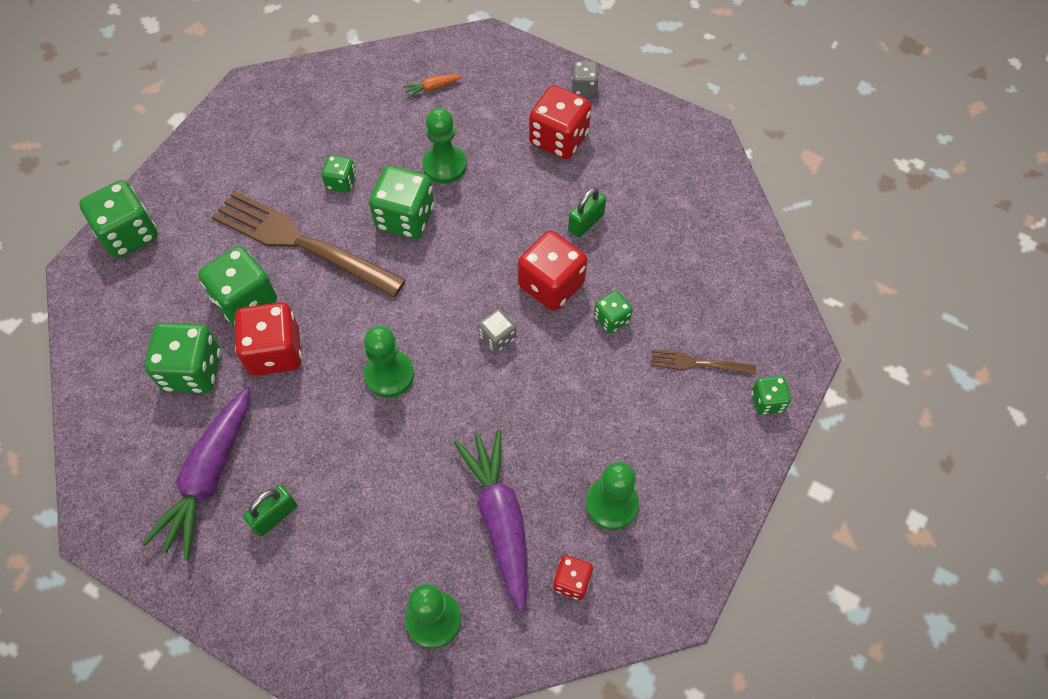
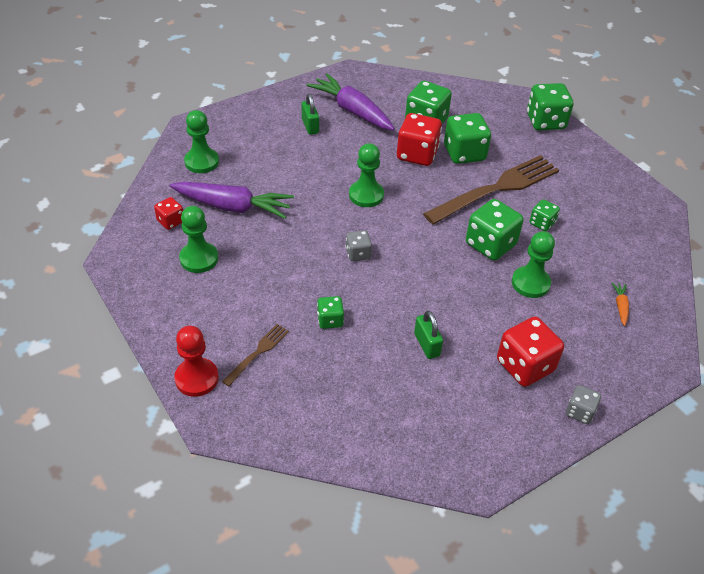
camera: 115 degrees right, 15 degrees down
red dice [518,231,587,311] -> none
green dice [751,376,791,415] -> red pawn [174,326,219,397]

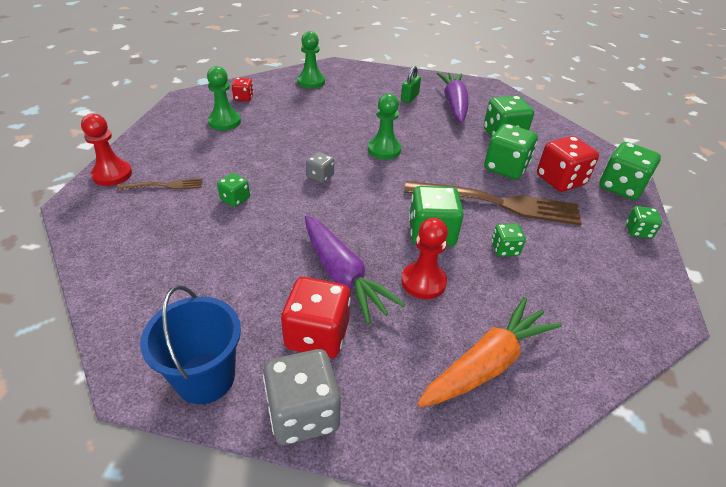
camera: 45 degrees right, 5 degrees down
purple carrot [170,182,294,219] -> purple carrot moved to [305,215,405,325]
red dice [397,113,442,166] -> red dice moved to [537,136,599,192]
green padlock [414,311,443,359] -> none
green pawn [512,231,555,298] -> red pawn [401,218,448,299]
grey dice [566,385,601,424] -> grey dice [263,349,341,445], size x1.85
orange carrot [612,282,629,326] -> orange carrot [417,297,562,407], size x2.44
none -> blue bucket [140,285,241,404]
none -> green dice [626,206,662,239]

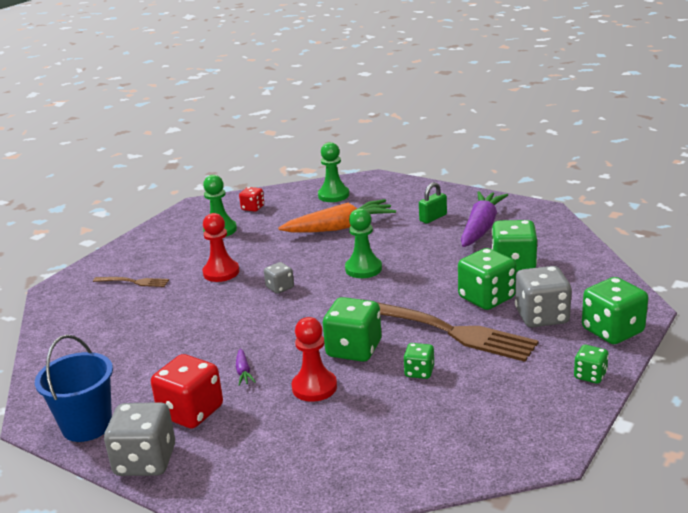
camera: 25 degrees right, 15 degrees down
red pawn [81,113,132,186] -> red pawn moved to [202,213,239,282]
green dice [217,173,250,207] -> none
purple carrot [305,215,405,325] -> purple carrot [236,348,256,386], size x0.41
orange carrot [417,297,562,407] -> orange carrot moved to [279,199,396,232]
red dice [537,136,599,192] -> grey dice [515,266,572,327]

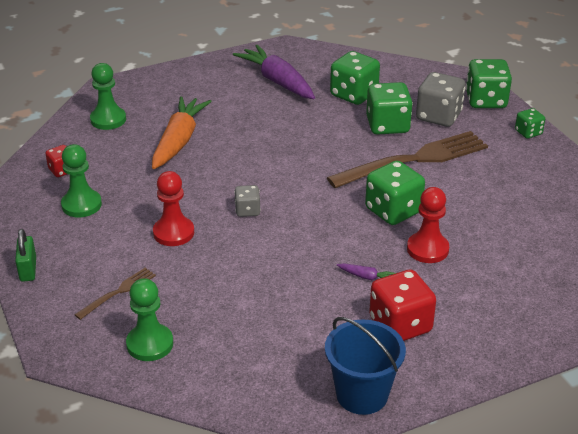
camera: 60 degrees left, 10 degrees up
grey dice [104,402,175,476] -> none
green pawn [345,208,382,278] -> green pawn moved to [126,278,173,361]
green dice [403,343,434,379] -> none
green padlock [419,182,447,224] -> green padlock moved to [15,229,36,282]

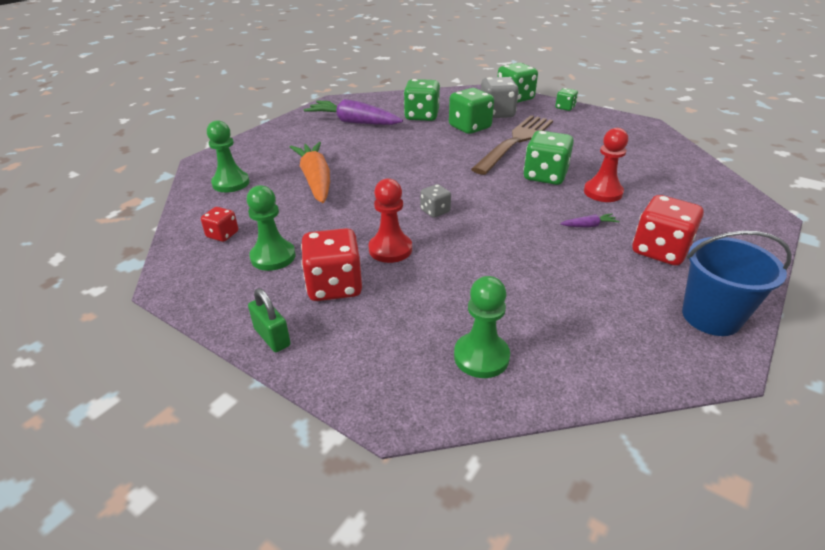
camera: 30 degrees left, 0 degrees up
brown fork [75,268,156,320] -> none
none -> red dice [301,228,362,301]

